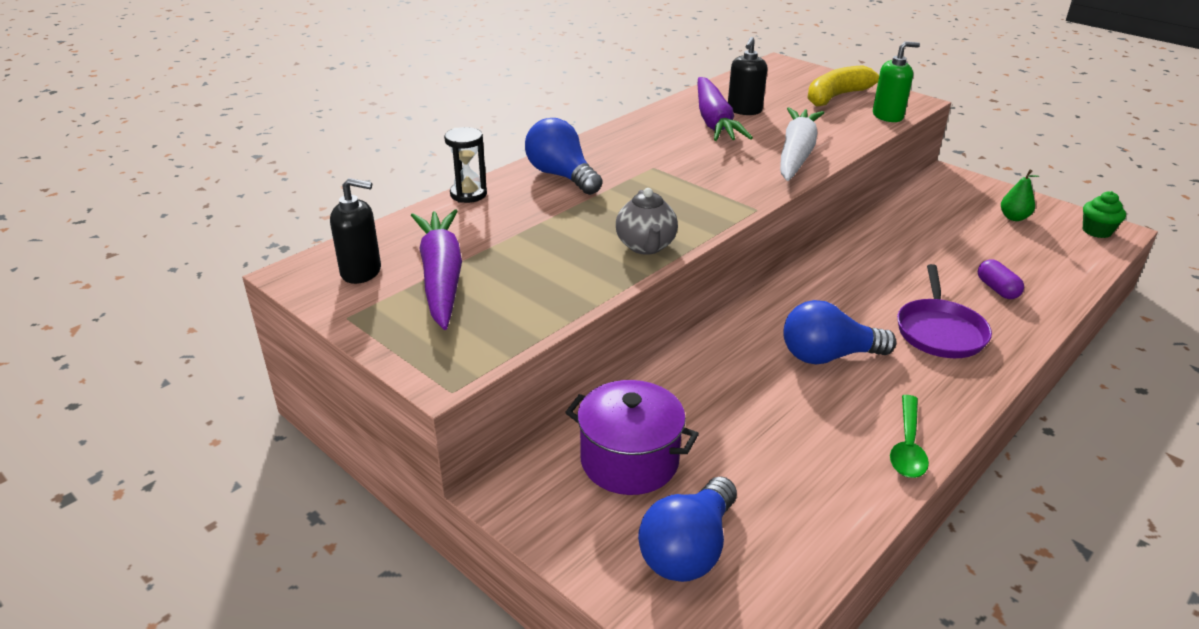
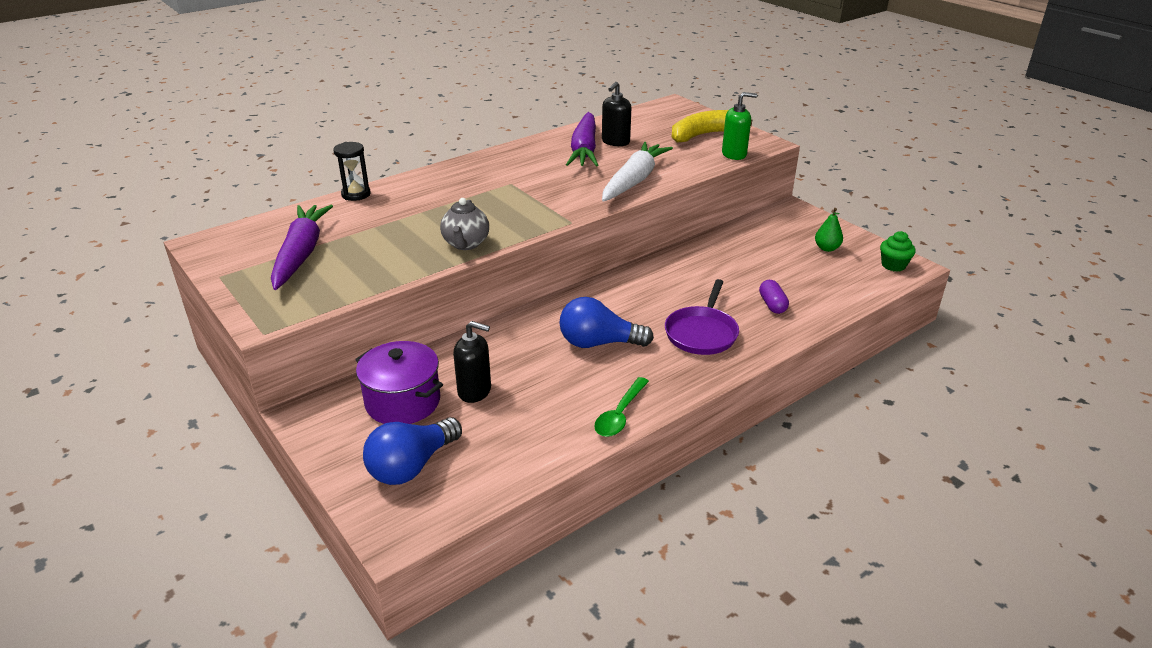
camera: 10 degrees right, 0 degrees up
black soap dispenser [330,178,381,284] -> black soap dispenser moved to [453,321,491,403]
blue light bulb [525,118,602,195] -> none

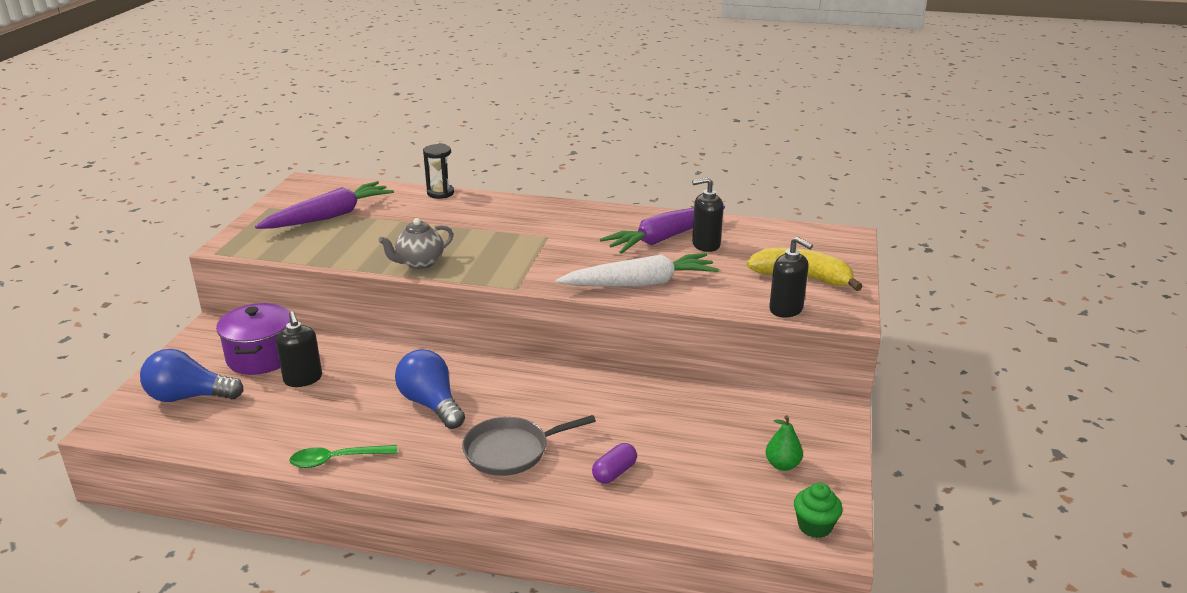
camera: 50 degrees right, 5 degrees down
purple pan [665,279,739,355] -> grey pan [462,415,596,476]
green soap dispenser [722,92,757,160] -> black soap dispenser [769,237,813,317]

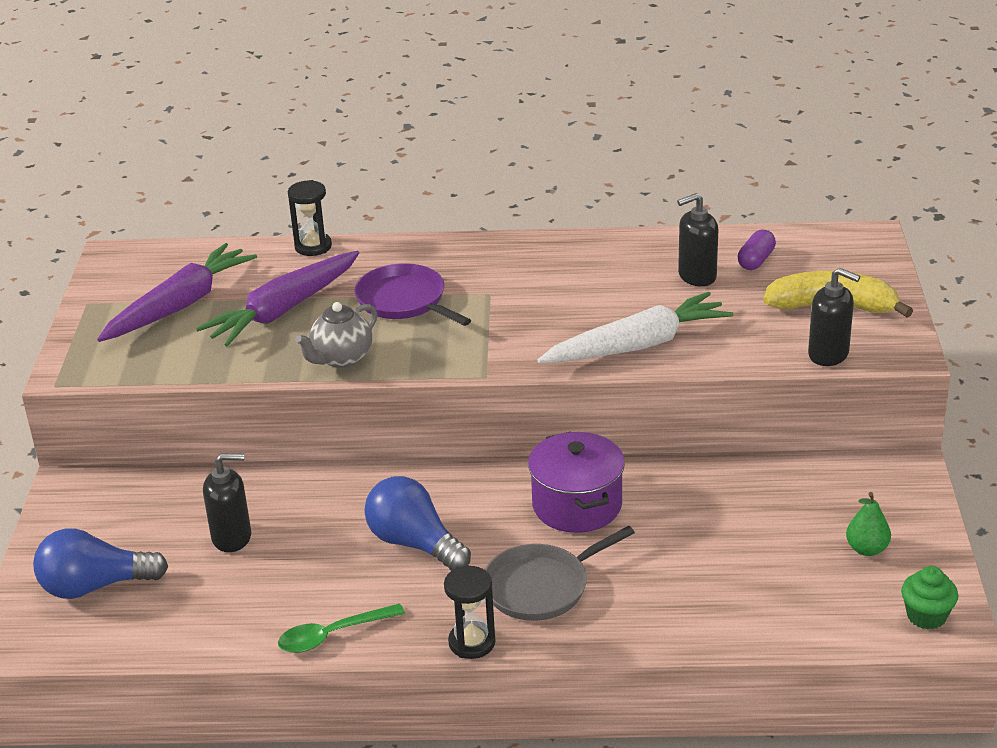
camera: 10 degrees left, 5 degrees up
purple pot [216,303,290,375] -> purple pot moved to [528,432,625,533]
black soap dispenser [276,311,322,387] -> black soap dispenser turned 60 degrees counterclockwise [203,453,251,552]
purple capsule [592,443,637,484] -> purple capsule moved to [738,230,776,270]
purple carrot [600,205,725,254] -> purple carrot moved to [196,251,359,346]
none -> purple pan [354,263,471,326]
none -> black hourglass [444,566,495,659]

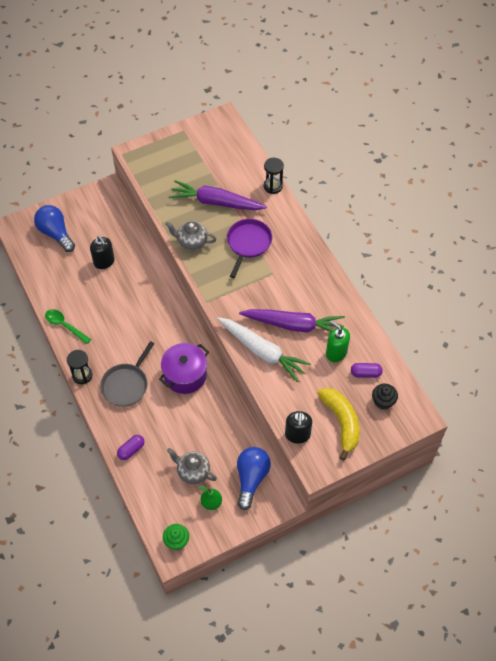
camera: 60 degrees right, 25 degrees up
purple carrot [97,243,257,342] -> purple carrot moved to [239,309,345,333]
blue light bulb [365,476,471,571] -> blue light bulb moved to [237,447,271,510]
grey pan [485,526,635,621] -> grey pan turned 90 degrees counterclockwise [100,341,154,407]
black soap dispenser [677,193,718,286] -> green soap dispenser [326,321,350,362]
none -> purple capsule [117,435,144,460]
none -> grey teapot [167,448,217,484]
none -> black cupcake [372,384,398,410]

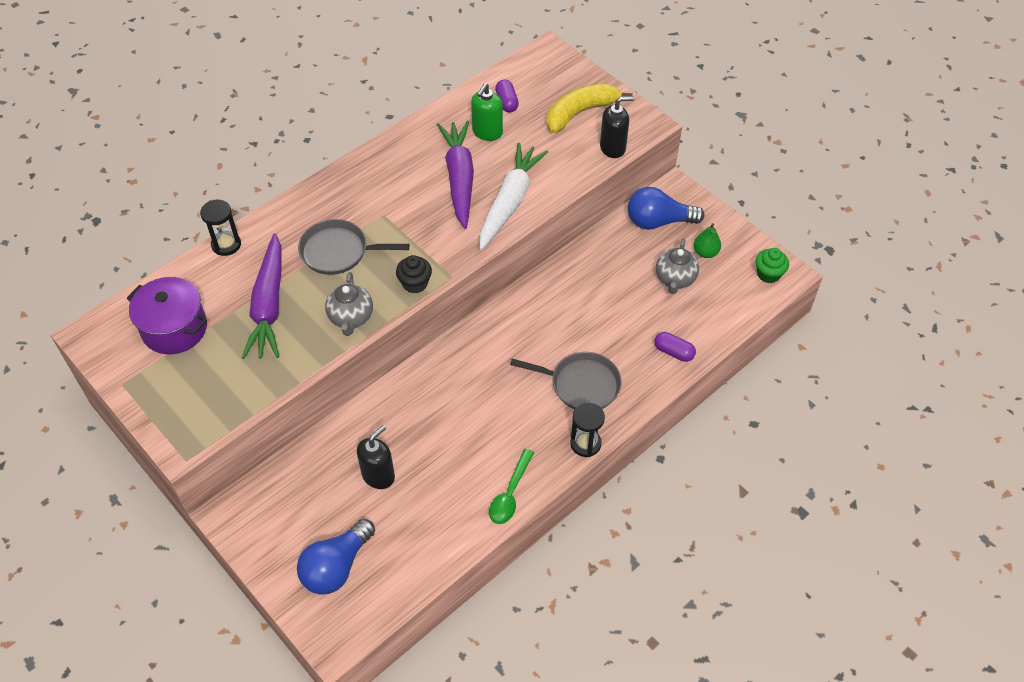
camera: 105 degrees left, 5 degrees down
purple pot [159,343,209,394] -> purple pot moved to [127,277,207,354]
purple pan [227,219,272,278] -> grey pan [298,219,409,275]
black cupcake [372,384,398,410] -> black cupcake moved to [396,255,432,294]

